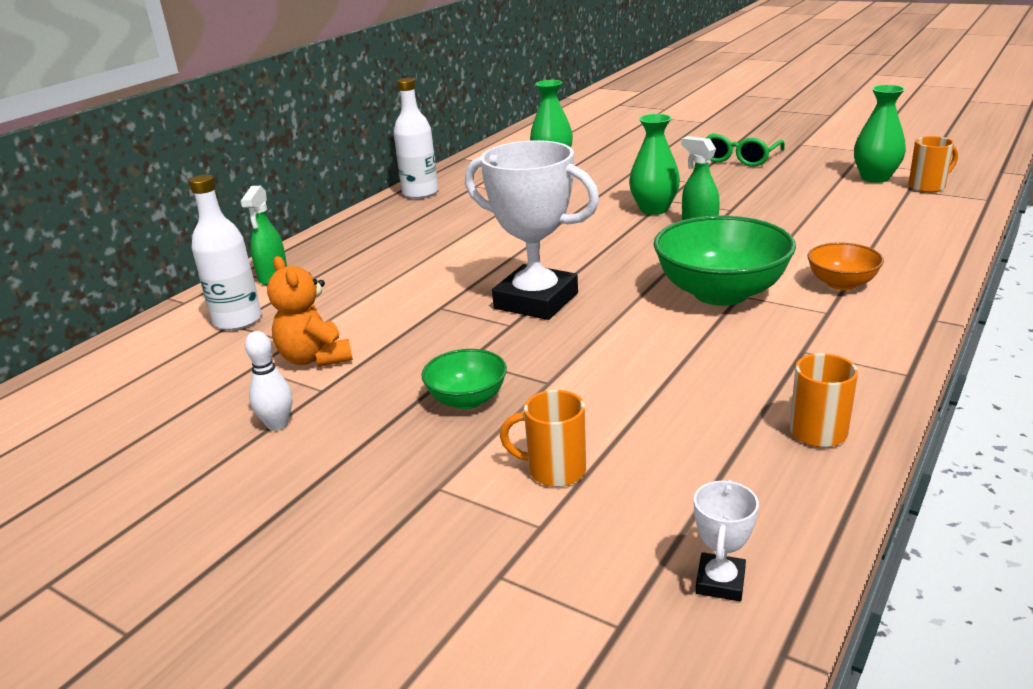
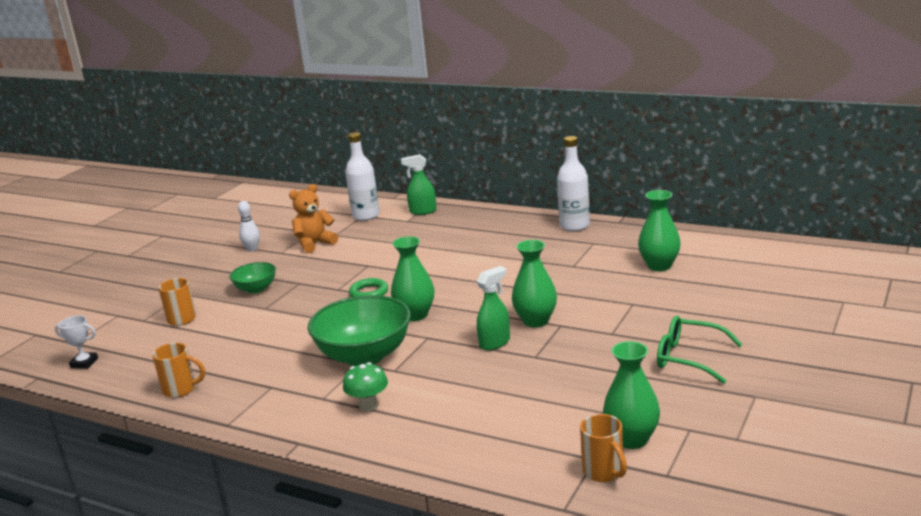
camera: 85 degrees right, 5 degrees down
white trophy [465,140,599,320] -> green ring [349,278,388,297]
orange bowl [808,242,884,290] -> green mushroom [343,362,388,412]
none -> green vase [391,236,434,321]

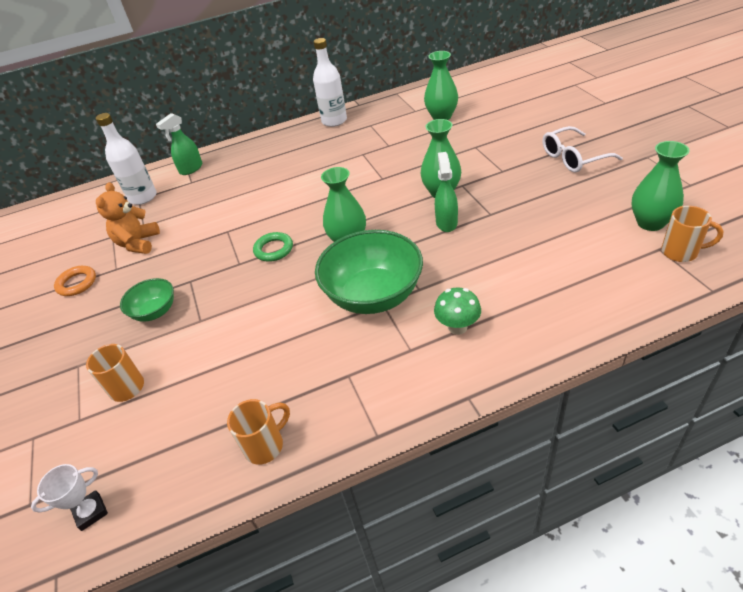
camera: 45 degrees left, 20 degrees up
white bowling pin [238,201,260,252] -> orange ring [54,266,96,296]
green glasses [657,316,743,384] -> white glasses [543,126,623,173]

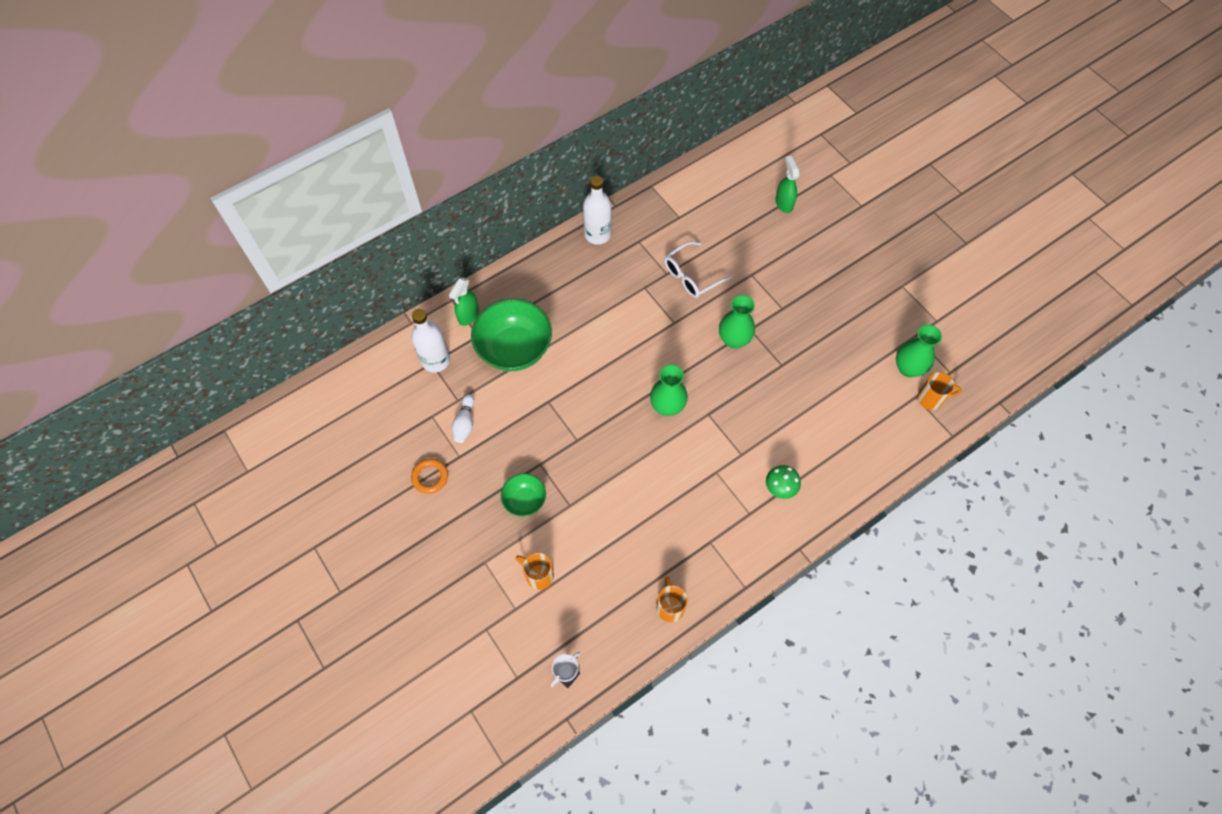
camera: 20 degrees left, 20 degrees up
orange teddy bear [96,182,160,254] -> white bowling pin [452,394,474,443]
orange mug [227,399,290,465] -> orange mug turned 45 degrees counterclockwise [657,576,688,622]
green ring [253,232,293,262] -> none
green bowl [315,230,423,314] -> green bowl moved to [471,299,552,371]
green vase [424,51,458,120] -> none
green spray bottle [435,152,458,232] -> green spray bottle moved to [776,156,800,213]
white glasses [543,126,623,173] -> white glasses moved to [664,241,732,298]

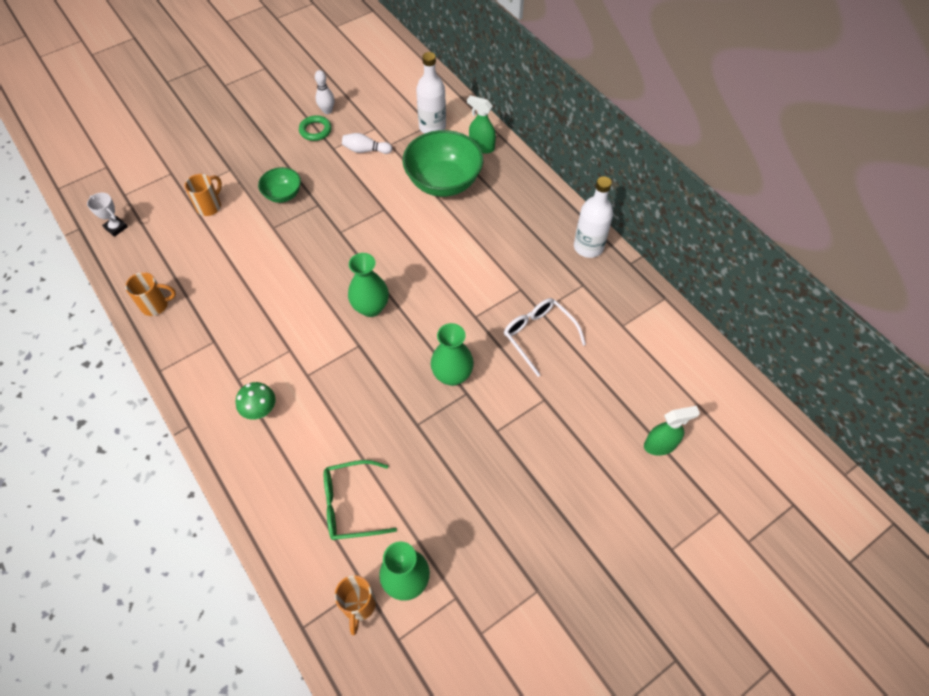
camera: 90 degrees right, 5 degrees down
orange ring [411,459,448,494] -> green ring [299,115,332,141]
none -> white bowling pin [315,70,335,114]
none -> green glasses [324,460,397,540]

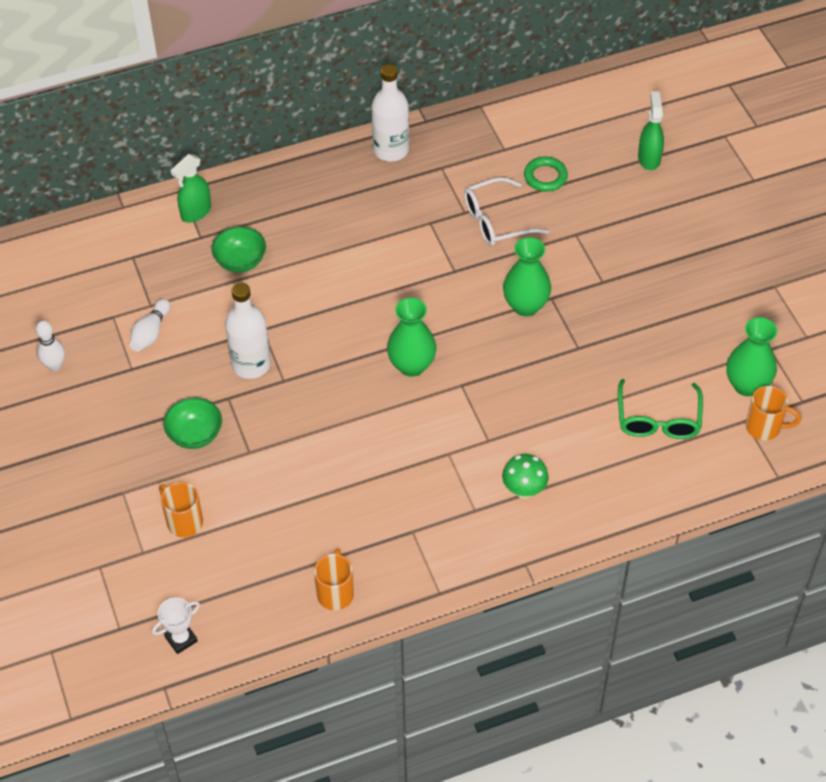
camera: 75 degrees left, 5 degrees down
green ring [299,115,332,141] -> green ring moved to [524,157,568,192]
green bowl [403,130,483,197] -> green bowl [211,226,266,273], size x0.53
white bottle [416,52,446,134] -> white bottle moved to [225,282,271,379]

